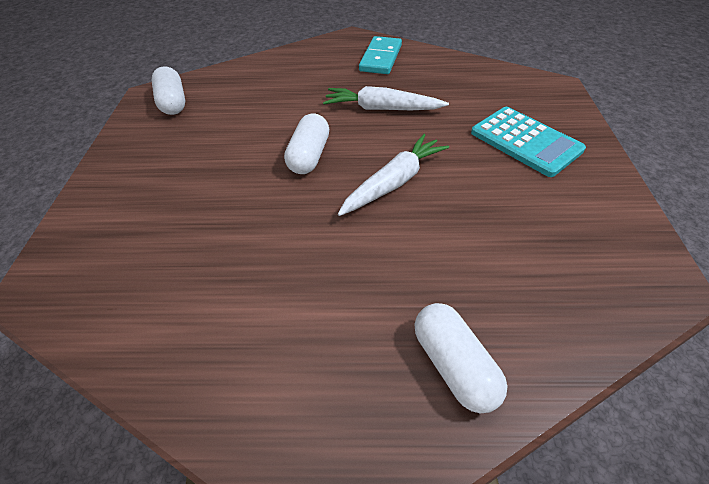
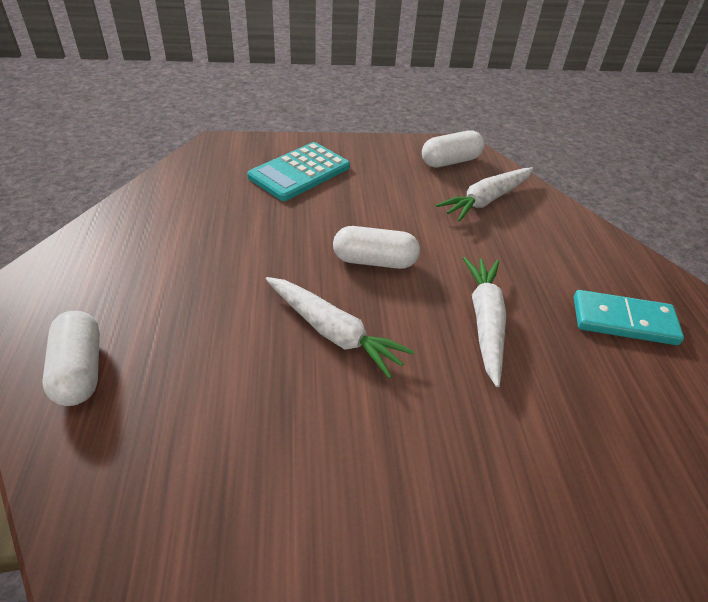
camera: 80 degrees right, 5 degrees down
white capsule [414,303,507,413] -> white capsule turned 75 degrees counterclockwise [42,311,100,406]
turquoise calculator [471,107,586,177] -> turquoise calculator moved to [247,142,350,201]
none -> white carrot [436,167,533,222]

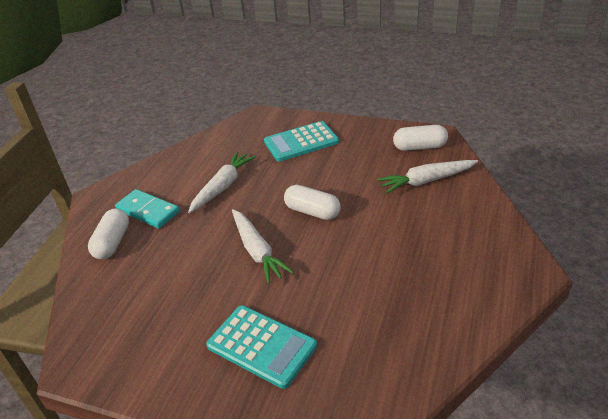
camera: 30 degrees right, 5 degrees down
white carrot [463,257,506,387] -> white carrot moved to [188,152,256,213]
turquoise domino [574,290,684,345] -> turquoise domino moved to [115,189,180,229]
none -> turquoise calculator [206,305,317,389]

